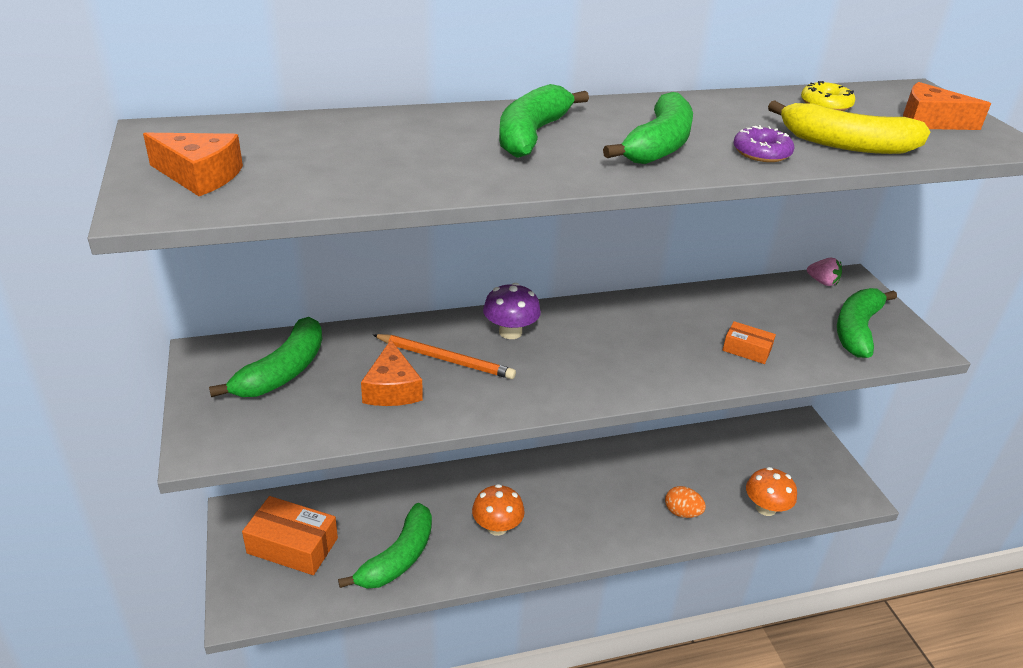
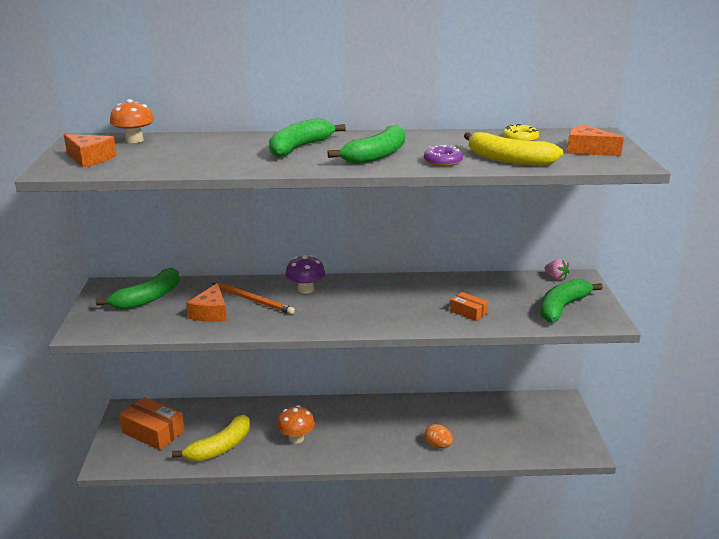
camera: 15 degrees right, 10 degrees down
green banana [338,503,432,589] -> yellow banana [172,415,250,461]
orange mushroom [746,467,797,516] -> orange mushroom moved to [110,99,154,143]

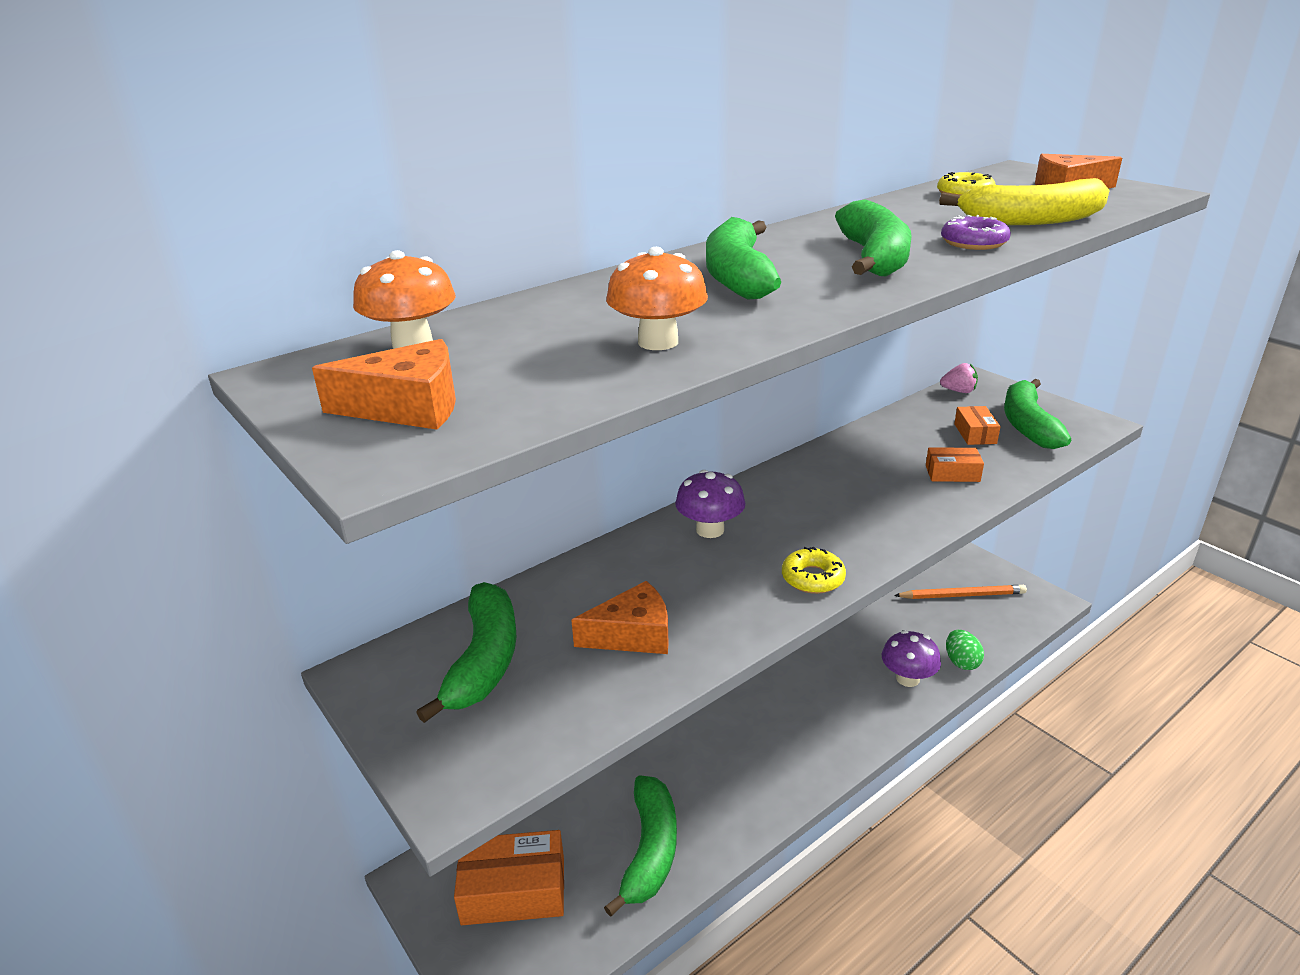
camera: 35 degrees left, 5 degrees up
yellow banana [172,415,250,461] -> green banana [604,775,677,917]
orange cheese [187,283,227,322] -> orange cheese turned 75 degrees counterclockwise [571,581,669,654]
orange pencil [213,283,295,314] -> orange pencil moved to [894,585,1027,599]
orange mushroom [277,405,315,444] -> orange mushroom moved to [606,247,708,350]
orange egg [424,424,453,449] -> purple mushroom [882,630,941,687]
none -> yellow donut [782,547,846,594]
none -> green egg [946,630,984,670]
none -> orange box [954,406,1001,445]

